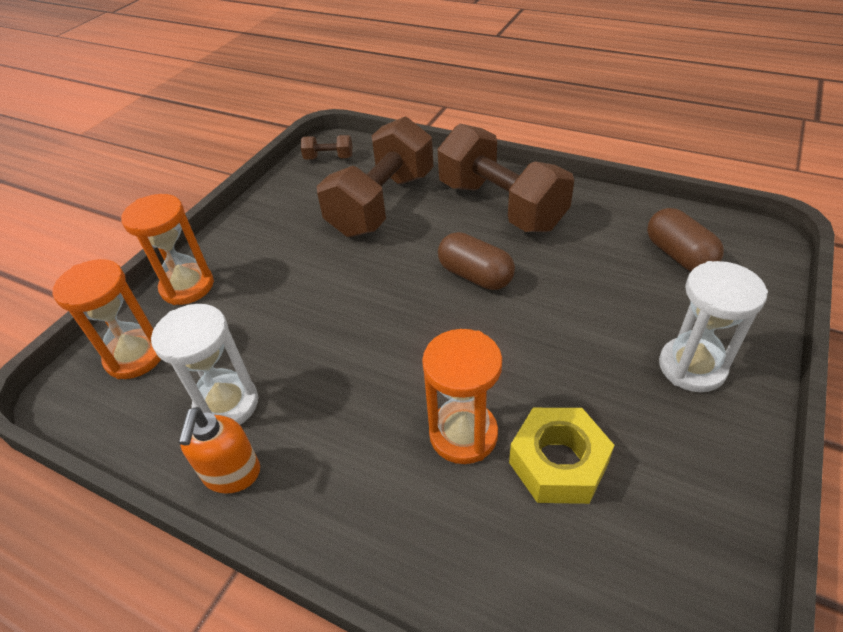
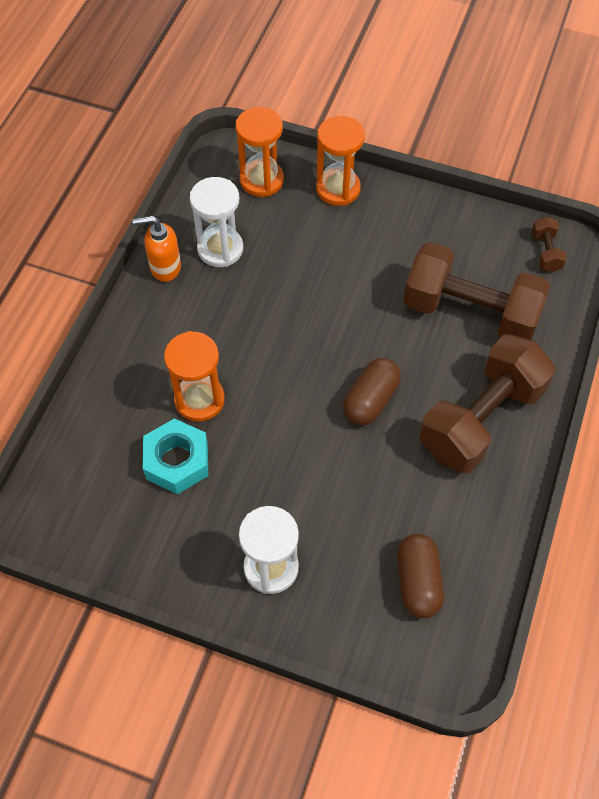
camera: 80 degrees right, 15 degrees up
yellow nut [509,408,614,504] -> turquoise nut [143,418,208,494]
brown capsule [647,208,724,271] -> brown capsule turned 60 degrees counterclockwise [397,533,444,619]

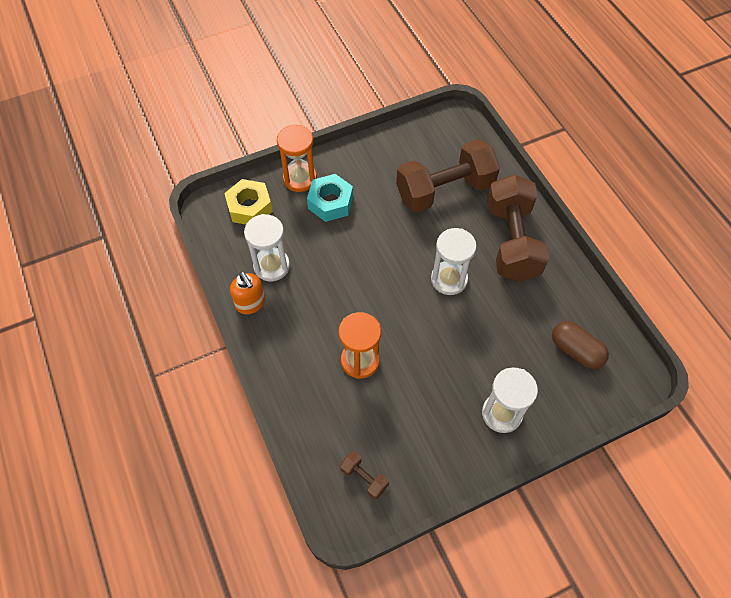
camera: 45 degrees left, 0 degrees up
orange soap dispenser [132,216,181,282] -> orange soap dispenser turned 75 degrees counterclockwise [230,271,265,314]
turquoise nut [143,418,208,494] -> turquoise nut moved to [307,174,353,222]
orange hourglass [235,107,284,197] -> yellow nut [224,179,273,225]
brown capsule [343,358,401,425] -> white hourglass [431,228,477,295]
brown dumbbell [531,216,567,272] -> brown dumbbell moved to [340,451,389,499]

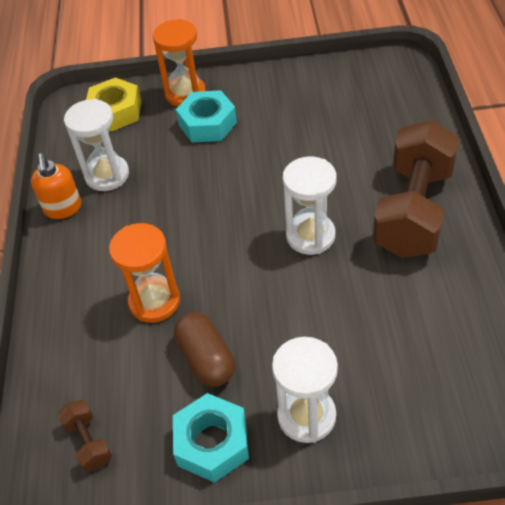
camera: 25 degrees right, 10 degrees down
brown dumbbell [396,139,500,213] -> none
brown capsule [552,321,609,369] -> brown capsule moved to [174,312,235,387]
none -> turquoise nut [173,393,249,483]

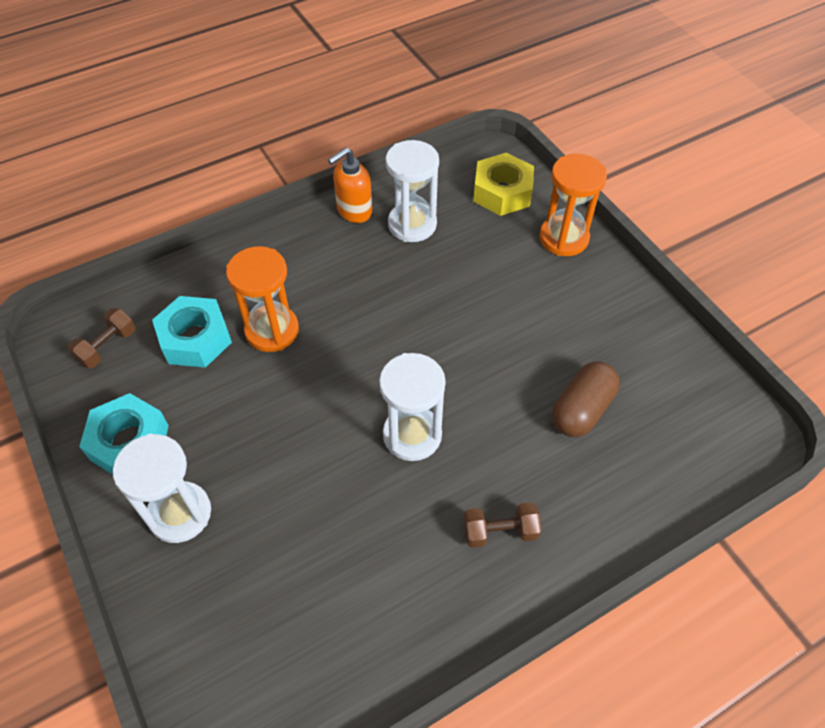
camera: 60 degrees right, 5 degrees up
brown capsule [174,312,235,387] -> brown capsule moved to [552,361,620,437]
turquoise nut [176,90,237,142] -> turquoise nut moved to [152,296,232,368]
brown dumbbell [373,120,459,258] -> brown dumbbell [464,502,541,548], size x0.41

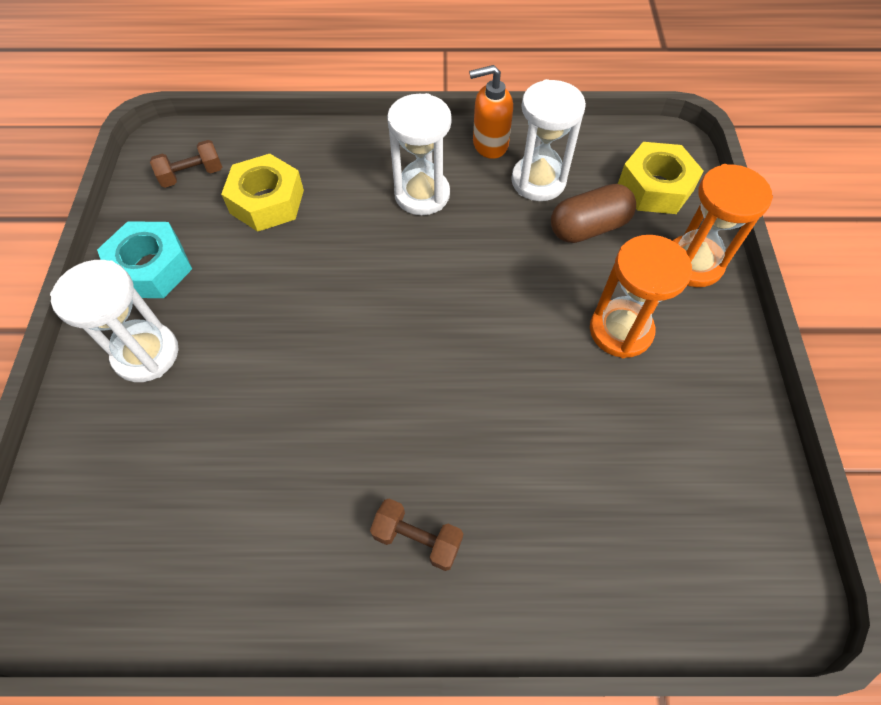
camera: 30 degrees right, 5 degrees up
turquoise nut [152,296,232,368] -> yellow nut [221,154,304,232]
orange hourglass [226,246,299,352] -> orange hourglass moved to [590,235,692,358]
white hourglass [379,353,446,461] -> white hourglass moved to [387,93,452,215]
brown capsule [552,361,620,437] -> brown capsule moved to [551,184,636,243]

